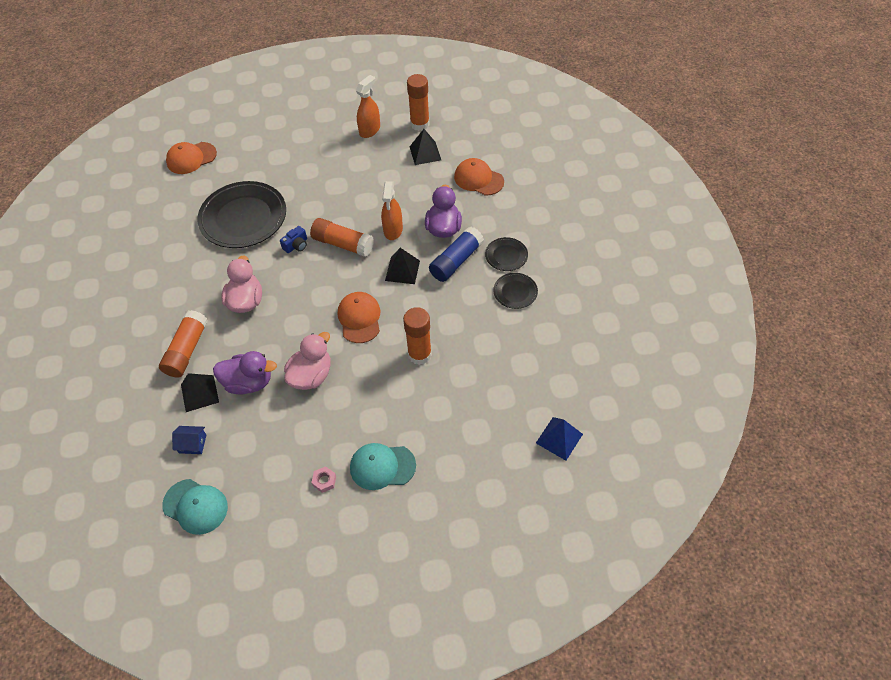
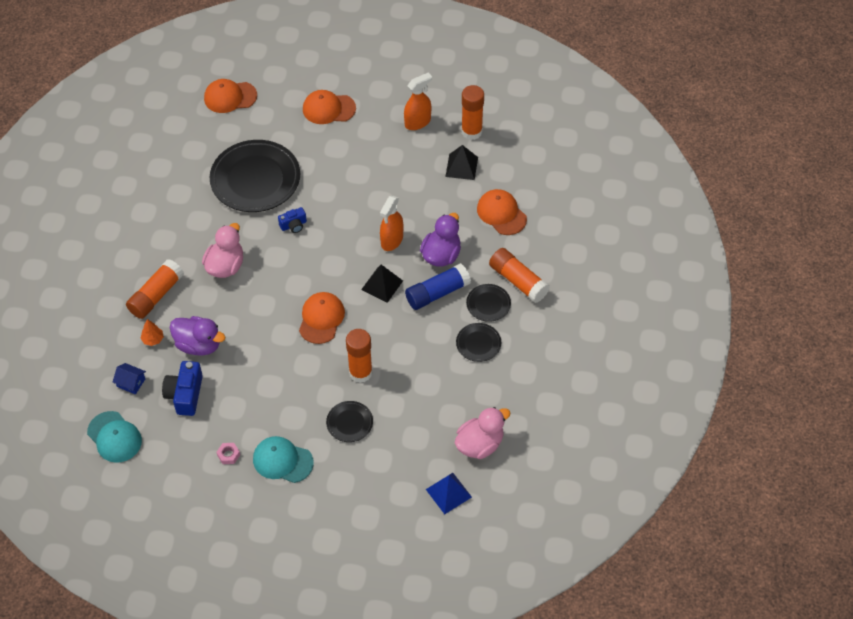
camera: 20 degrees right, 0 degrees up
black pyramid [181,373,219,412] -> orange tree [140,319,164,346]
pink duck [284,332,331,390] -> pink duck moved to [455,407,511,459]
orange glue stick [310,218,374,257] -> orange glue stick moved to [489,248,550,303]
none -> blue camera [162,361,203,416]
none -> orange cap [303,90,356,124]
none -> black plate [326,401,373,442]

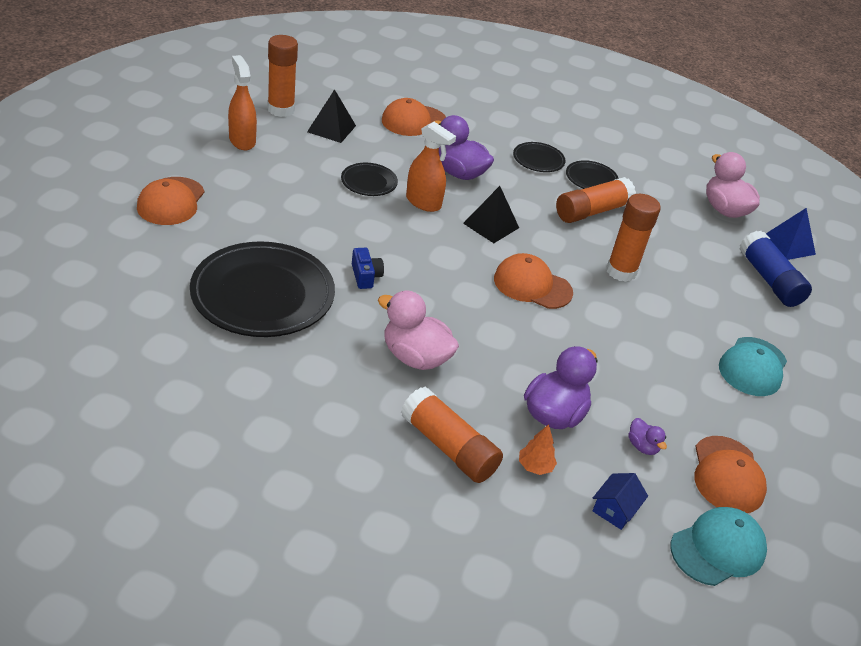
camera: 85 degrees left, 15 degrees down
blue camera [162,361,203,416] -> purple duck [628,418,667,455]
orange cap [204,79,257,113] -> orange cap moved to [694,436,767,513]
pink nut [216,443,240,464] -> none
black plate [326,401,373,442] -> black plate moved to [341,163,398,196]
blue glue stick [405,263,471,310] -> blue glue stick moved to [740,231,812,307]
orange glue stick [489,248,550,303] -> orange glue stick moved to [556,177,636,223]

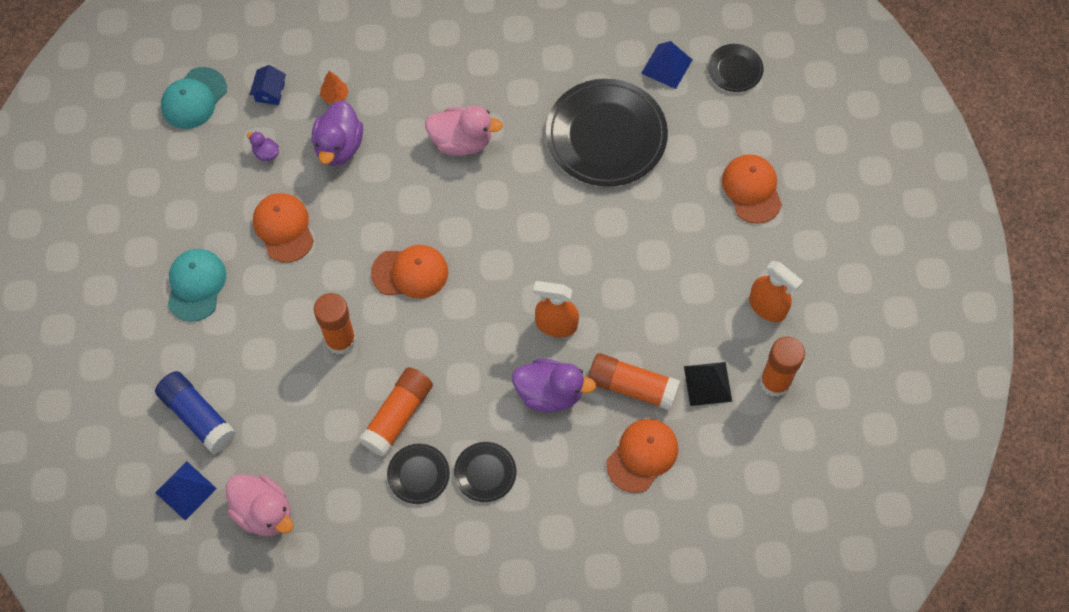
camera: 160 degrees right, 25 degrees up
black plate [341,163,398,196] -> black plate moved to [708,44,764,92]
blue camera [352,248,384,289] -> none
orange glue stick [401,387,503,483] -> orange glue stick moved to [588,353,680,411]
black pyramid [463,186,519,243] -> none
orange cap [694,436,767,513] -> orange cap moved to [253,193,314,263]
none -> blue pyramid [641,41,692,89]

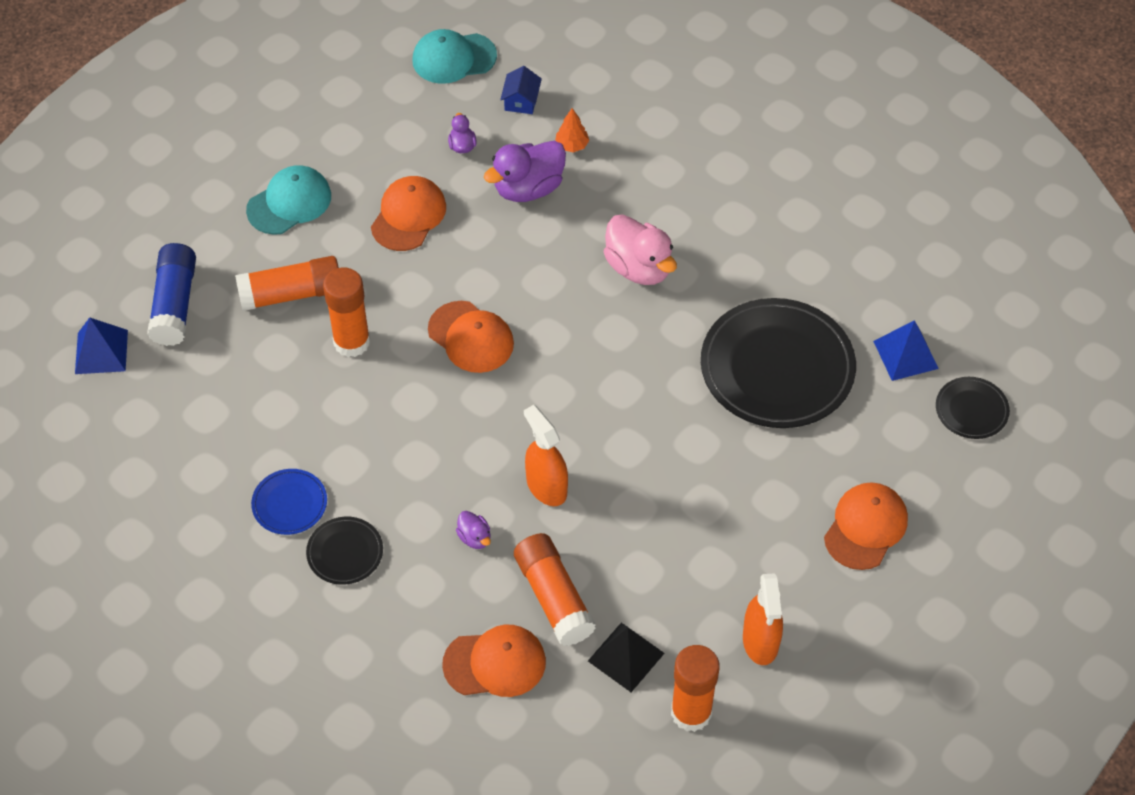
camera: 45 degrees right, 10 degrees down
pink duck [226,475,293,536] -> none
blue house [250,65,286,105] -> blue house turned 45 degrees counterclockwise [500,66,542,114]
orange glue stick [359,367,433,457] -> orange glue stick moved to [235,256,339,311]
black plate [387,444,450,504] -> blue plate [251,469,327,535]
purple duck [512,358,596,412] -> purple duck [456,511,491,549], size x0.48

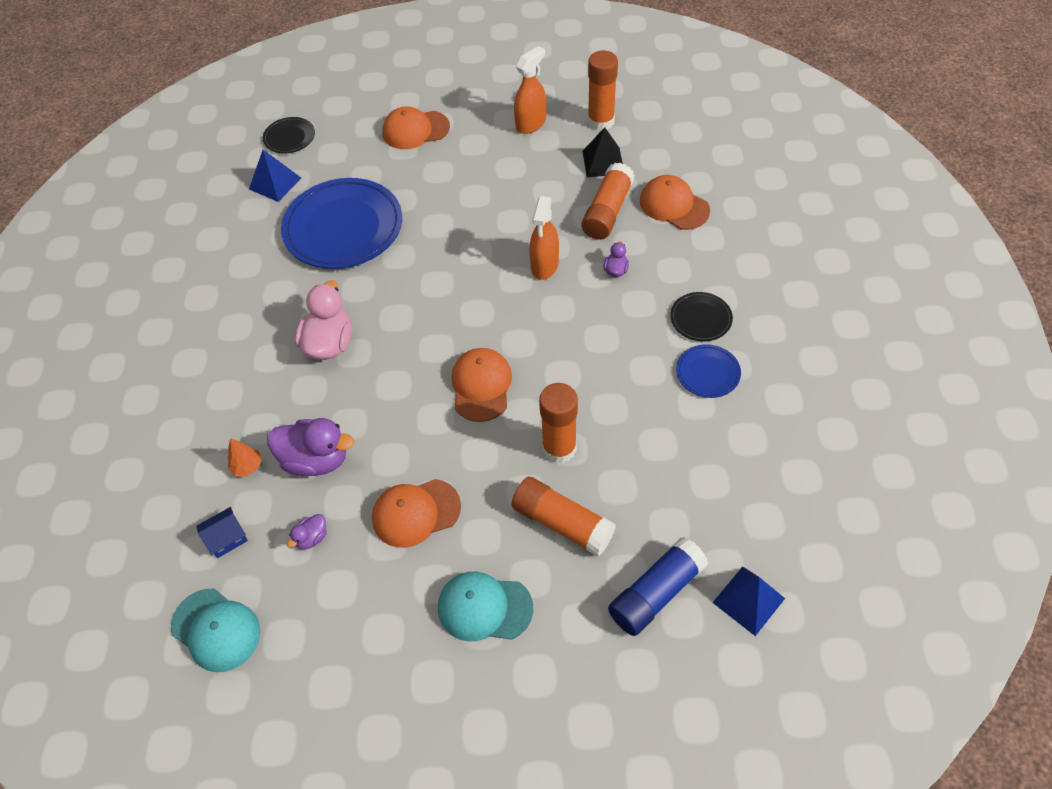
camera: 130 degrees left, 0 degrees up
black plate [701,298,856,428] -> blue plate [281,178,402,269]

